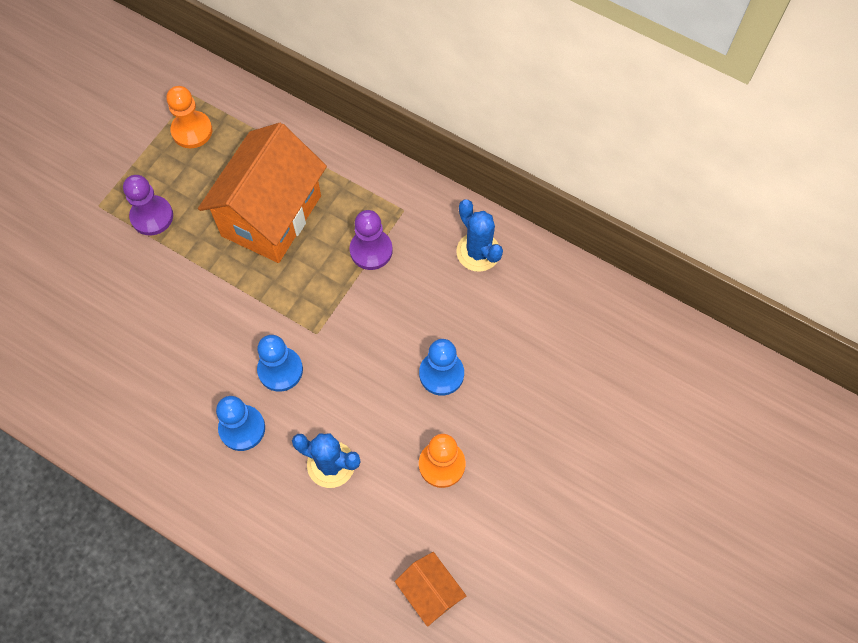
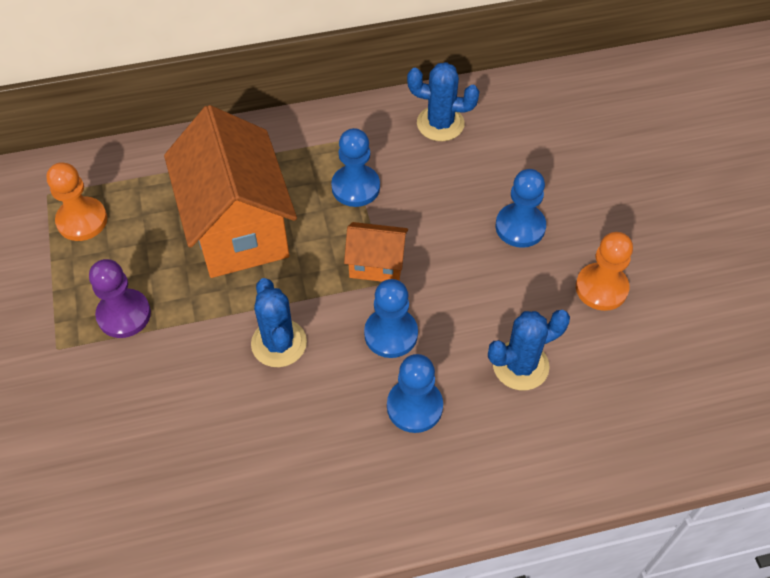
camera: 45 degrees left, 10 degrees down
purple pawn [350,210,393,270] -> blue pawn [331,128,380,207]
orange house [395,552,466,627] -> orange house moved to [344,222,408,282]
none -> blue cactus [251,278,307,367]

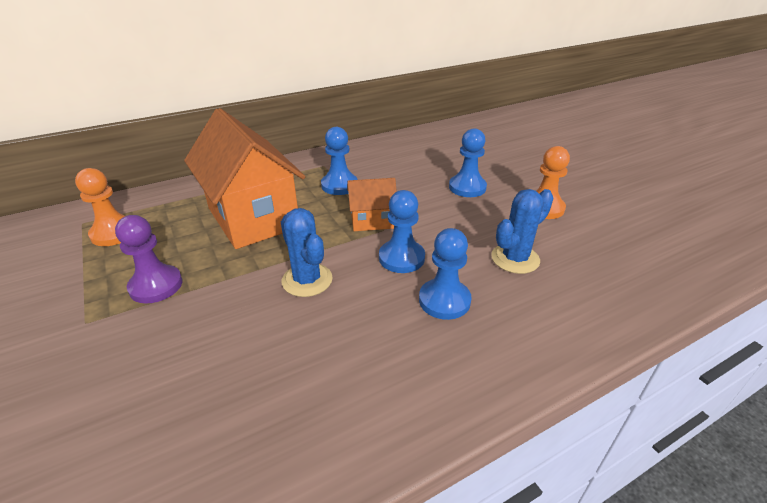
camera: 15 degrees left, 20 degrees down
blue cactus [407,62,479,141] -> none

